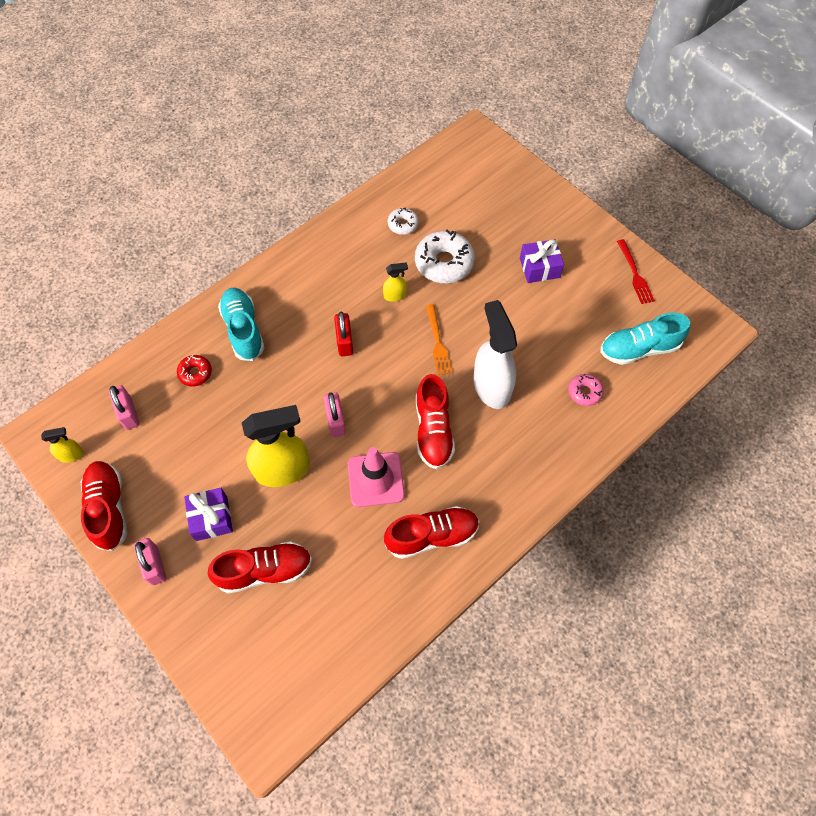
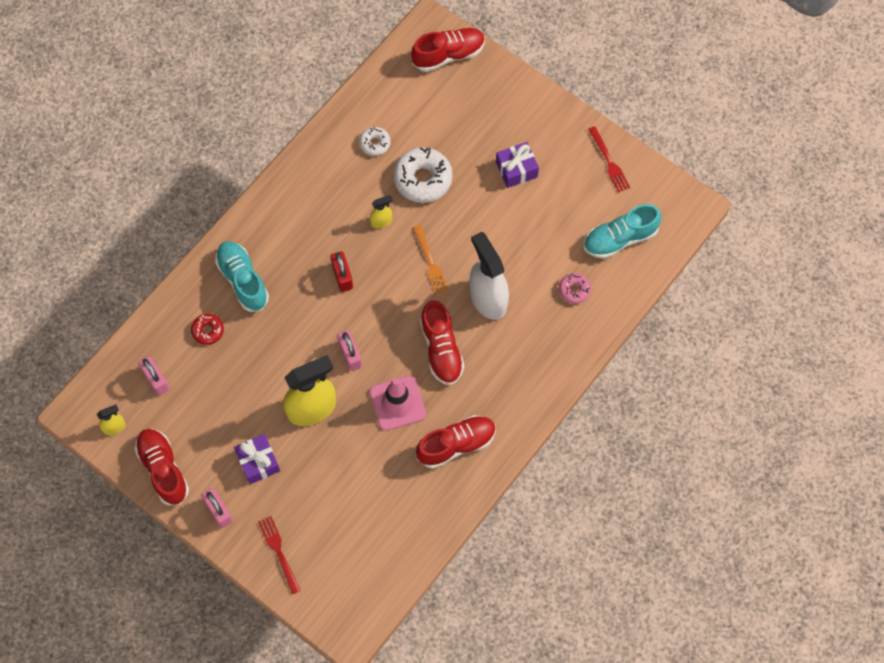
camera: 10 degrees left, 5 degrees up
red shoe [208,541,312,594] -> red shoe moved to [411,28,485,72]
none -> red fork [258,516,301,594]

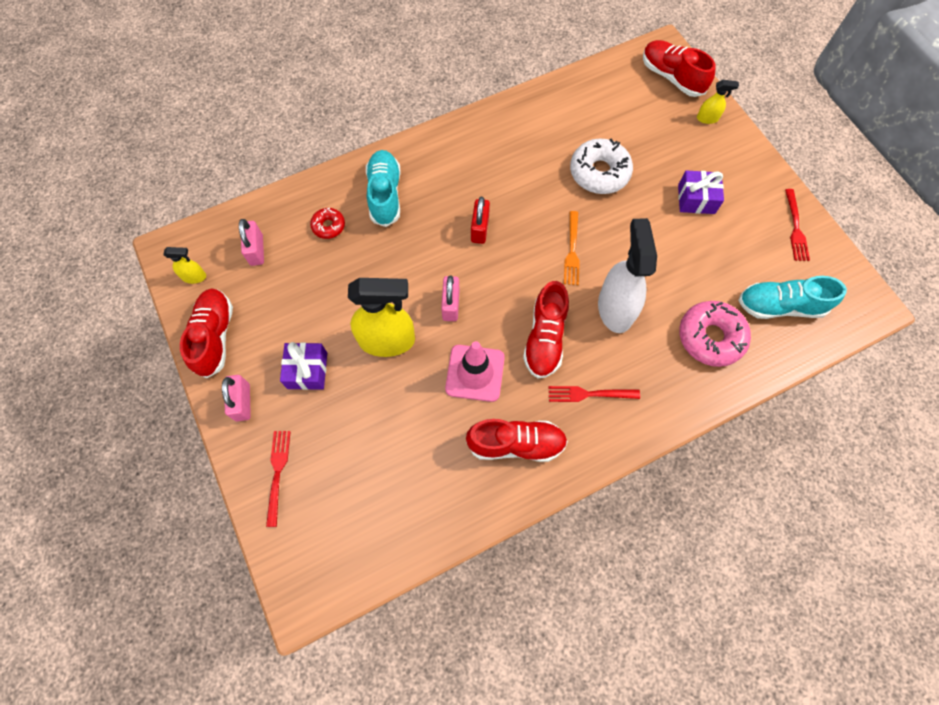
camera: 25 degrees right, 0 degrees up
white donut [359,127,391,156] -> none
yellow spray bottle [370,195,393,229] -> yellow spray bottle moved to [697,80,739,124]
red shoe [411,28,485,72] -> red shoe turned 135 degrees counterclockwise [643,40,716,97]
pink donut [559,273,591,304] -> pink donut [679,301,751,367], size x1.88
none -> red fork [548,386,640,402]

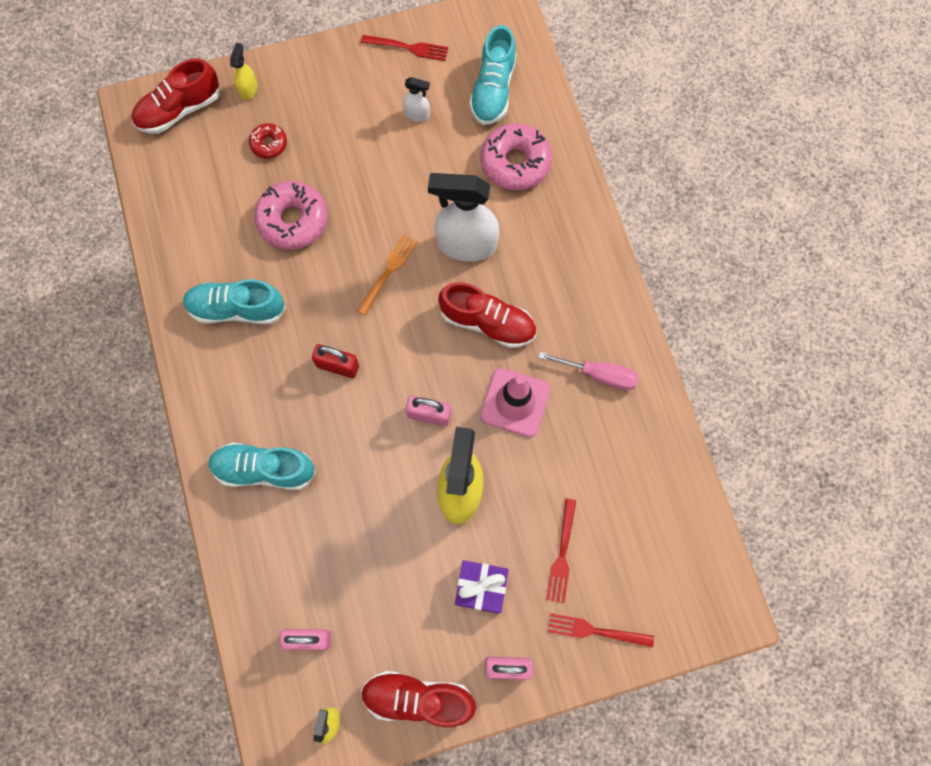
camera: 80 degrees left, 5 degrees up
red donut [310,208,345,239] -> red donut moved to [249,123,287,159]
red shoe [466,419,568,462] -> pink screwdriver [538,352,639,390]
red fork [548,386,640,402] -> red fork moved to [546,498,576,603]
orange fork [564,211,580,285] -> orange fork turned 75 degrees counterclockwise [357,234,417,316]
white donut [570,138,633,194] -> pink donut [254,181,328,250]
purple gift [678,171,724,214] -> none
none -> turquoise shoe [183,279,286,324]
none -> white spray bottle [402,77,430,122]

